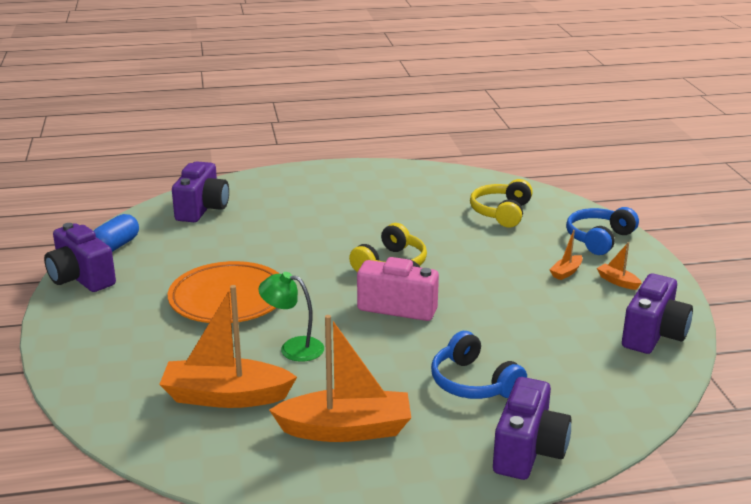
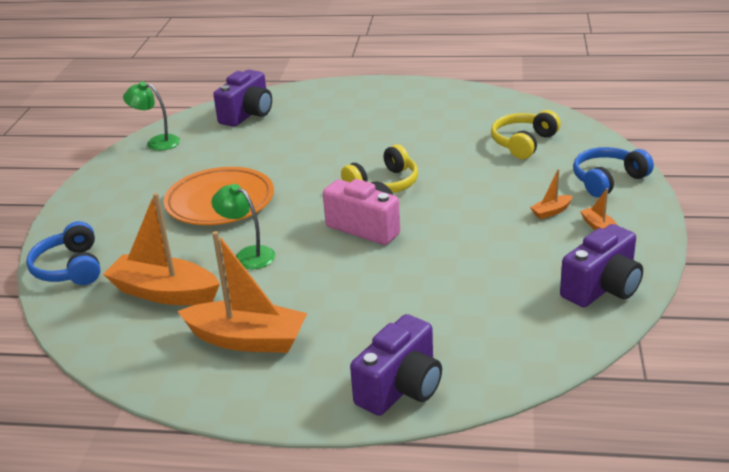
camera: 20 degrees right, 5 degrees up
purple camera [44,223,116,292] -> none
blue capsule [94,214,139,252] -> green lamp [123,81,180,151]
blue headphones [431,331,527,399] -> blue headphones moved to [26,221,100,285]

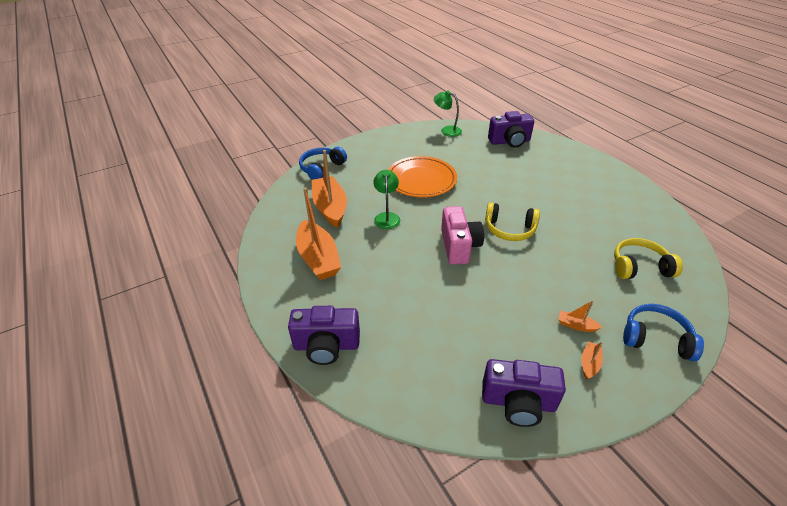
camera: 50 degrees right, 10 degrees up
green lamp [123,81,180,151] -> green lamp turned 45 degrees counterclockwise [434,91,462,137]

